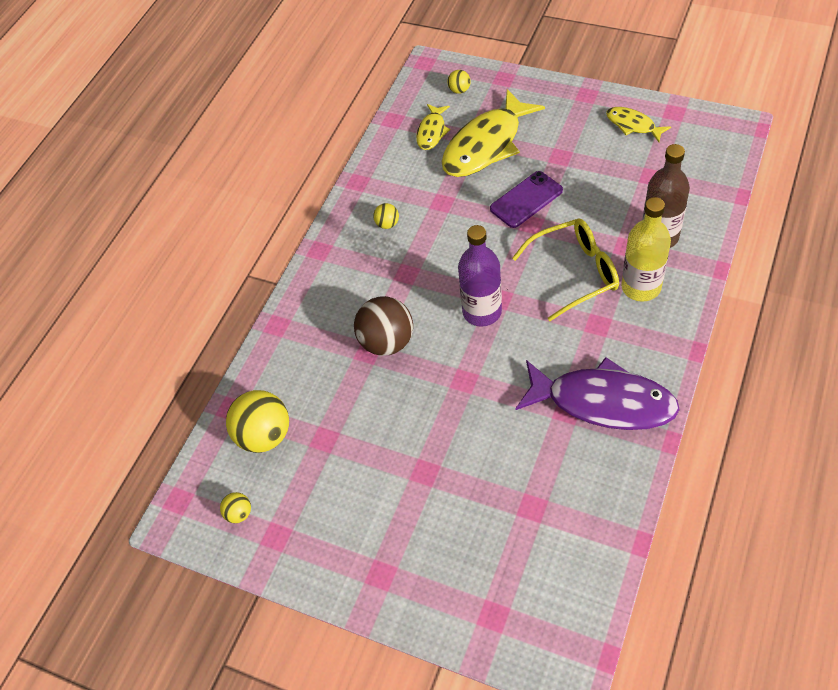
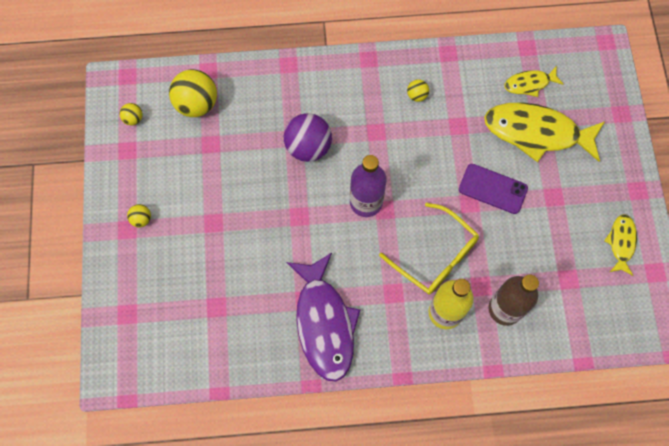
camera: 55 degrees right, 15 degrees up
brown ball [354,296,413,356] -> purple ball [284,113,332,162]
yellow ball [447,70,471,94] -> yellow ball moved to [127,204,151,228]

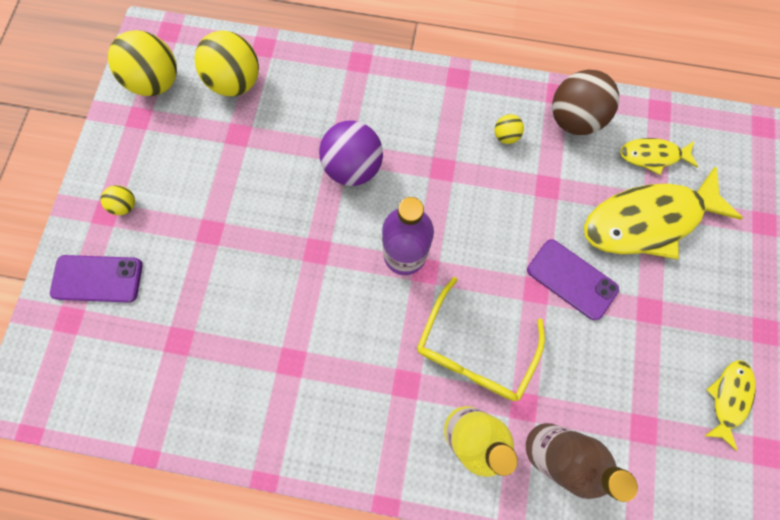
camera: 15 degrees right, 5 degrees up
yellow ball [120,103,143,125] -> yellow ball [108,30,177,96], size x2.11
purple fish [286,253,360,381] -> none
yellow glasses [379,203,479,295] -> yellow glasses turned 60 degrees clockwise [417,277,545,401]
yellow fish [484,102,604,162] -> yellow fish turned 45 degrees counterclockwise [584,167,743,259]
none -> purple phone [50,255,143,303]
none -> brown ball [552,70,619,135]

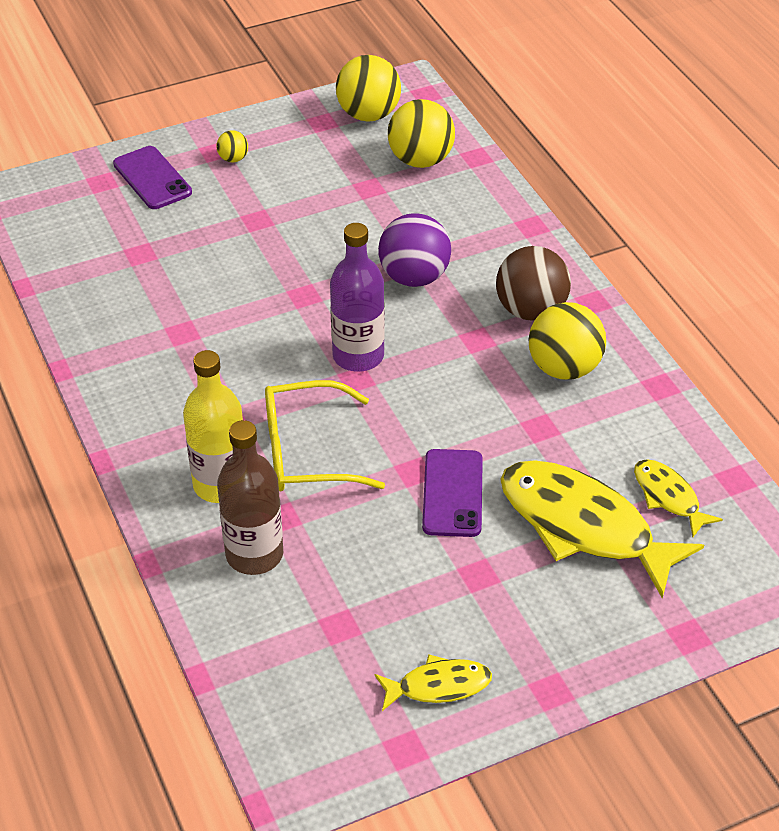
camera: 55 degrees right, 30 degrees down
yellow ball [495,114,524,144] -> yellow ball [529,302,606,380], size x2.11
brown ball [552,70,619,135] -> brown ball moved to [496,246,571,321]

